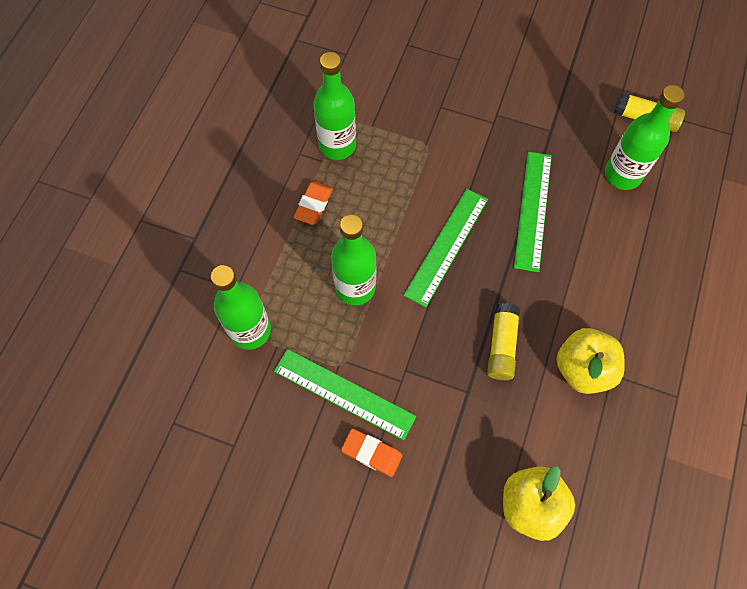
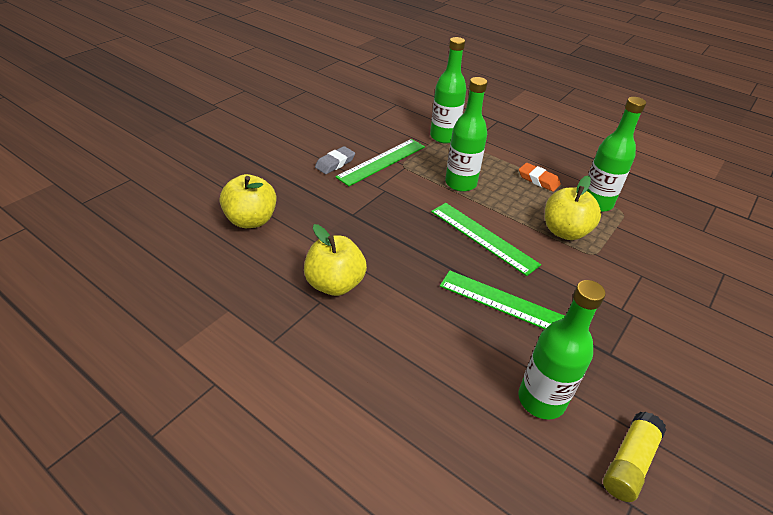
camera: 105 degrees right, 25 degrees down
orange eraser [341,429,403,477] -> grey eraser [315,146,355,174]
yellow glue stick [487,303,520,380] -> none
none -> yellow apple [545,175,601,240]

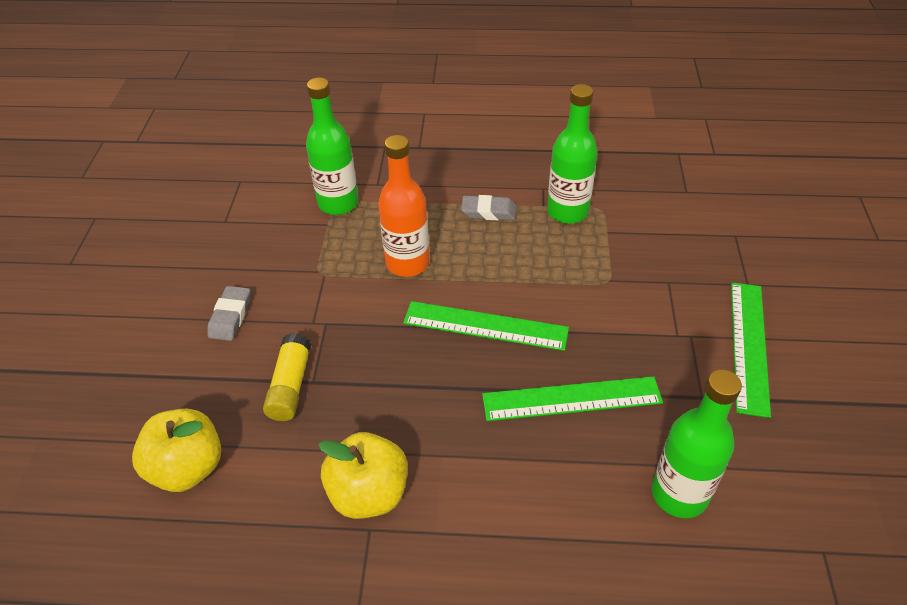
camera: 30 degrees left, 5 degrees up
green ruler [335,139,425,186] -> green ruler moved to [731,282,771,418]
green bottle [445,77,488,192] -> orange bottle [378,135,430,277]
orange eraser [519,163,561,192] -> grey eraser [461,195,516,220]
yellow apple [545,175,601,240] -> none
yellow glue stick [603,412,666,502] -> yellow glue stick moved to [263,333,311,421]

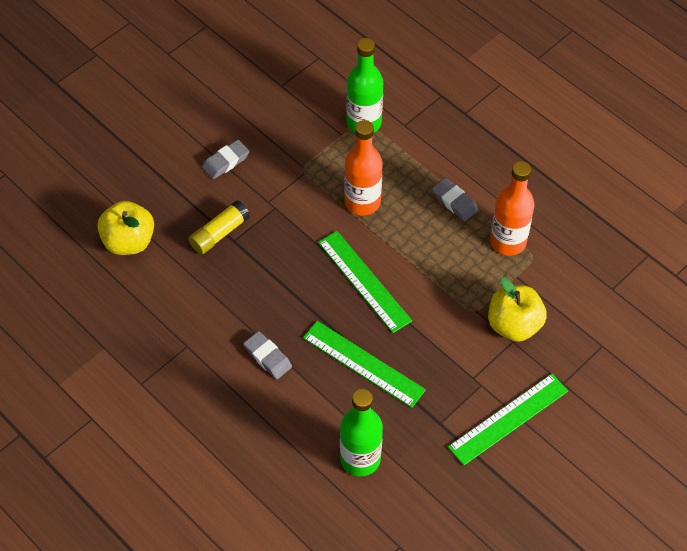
camera: 40 degrees right, 10 degrees up
yellow apple [318,432,408,519] -> yellow apple moved to [488,277,547,342]
green bottle [547,84,598,224] -> orange bottle [490,161,535,256]
none -> grey eraser [243,331,292,379]

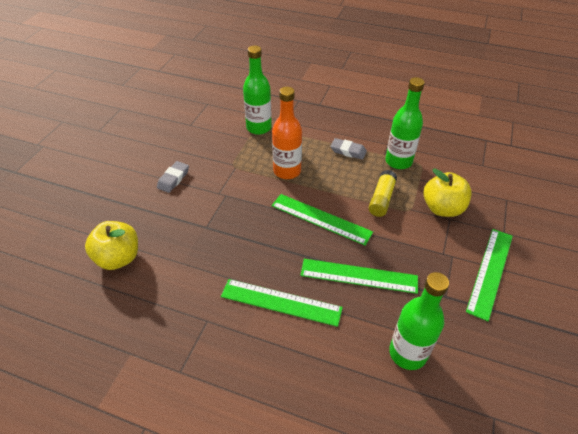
camera: 25 degrees left, 10 degrees down
yellow glue stick [188,201,250,255] -> yellow glue stick moved to [369,170,397,217]
grey eraser [243,331,292,379] -> green ruler [221,279,343,327]
orange bottle [490,161,535,256] -> green bottle [385,77,425,169]

